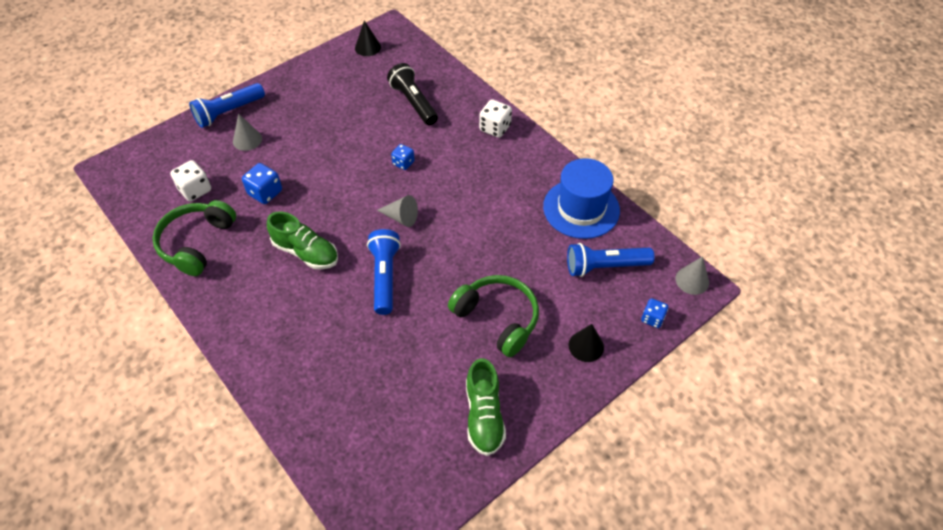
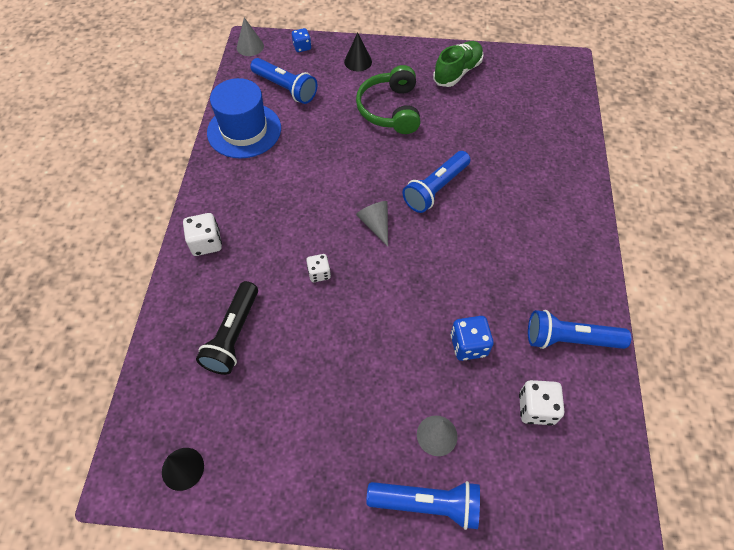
camera: 135 degrees left, 5 degrees up
green headphones [152,200,236,276] -> blue flashlight [528,310,631,349]
green shoe [267,211,338,269] -> none
blue dice [391,144,415,170] -> white dice [306,254,331,282]

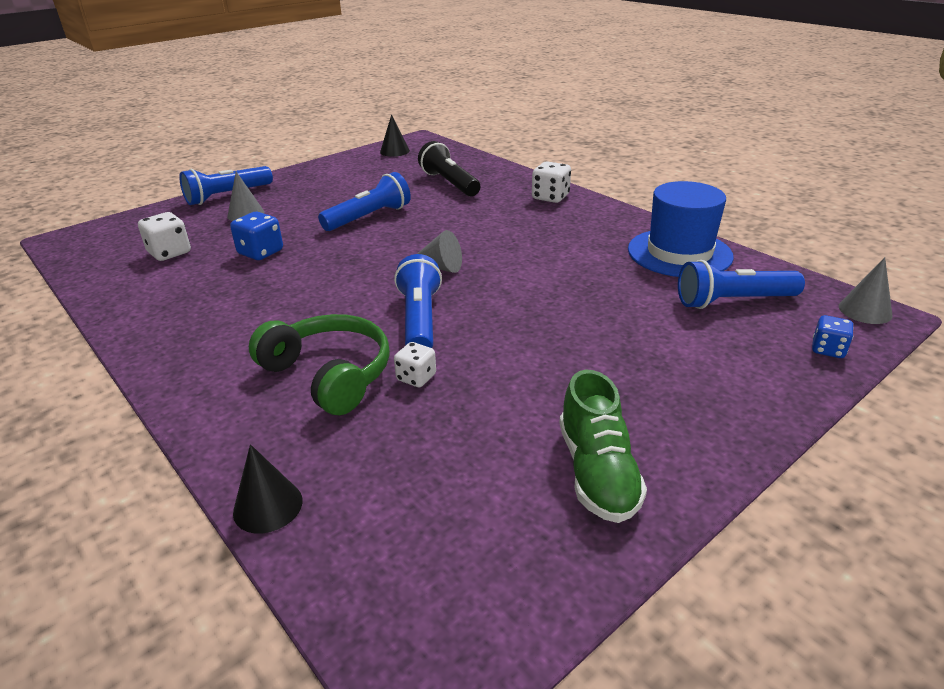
camera: 135 degrees right, 25 degrees down
white dice [306,254,331,282] -> white dice moved to [394,342,436,387]
black cone [344,32,372,71] -> black cone moved to [233,444,302,534]
green headphones [356,65,420,134] -> green headphones moved to [249,314,390,415]
blue flashlight [528,310,631,349] -> blue flashlight moved to [318,172,411,231]

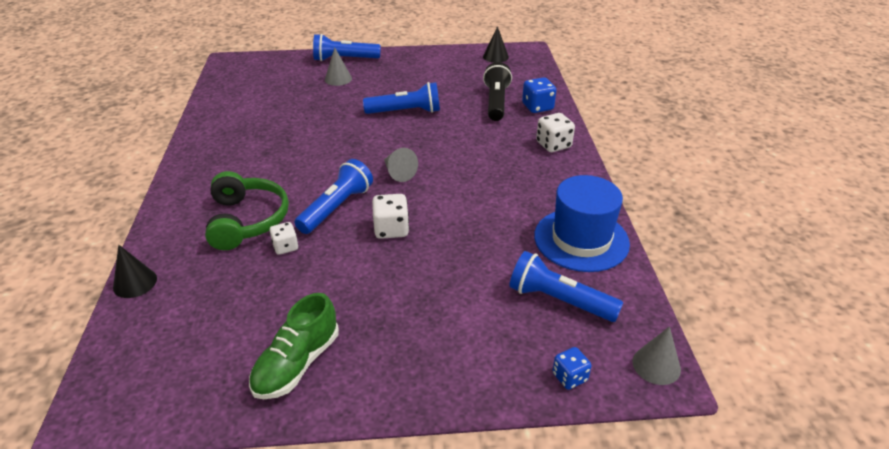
camera: 35 degrees right, 5 degrees up
white dice [138,212,191,261] -> white dice moved to [372,194,409,239]
blue dice [230,212,283,260] -> blue dice moved to [522,77,556,113]

